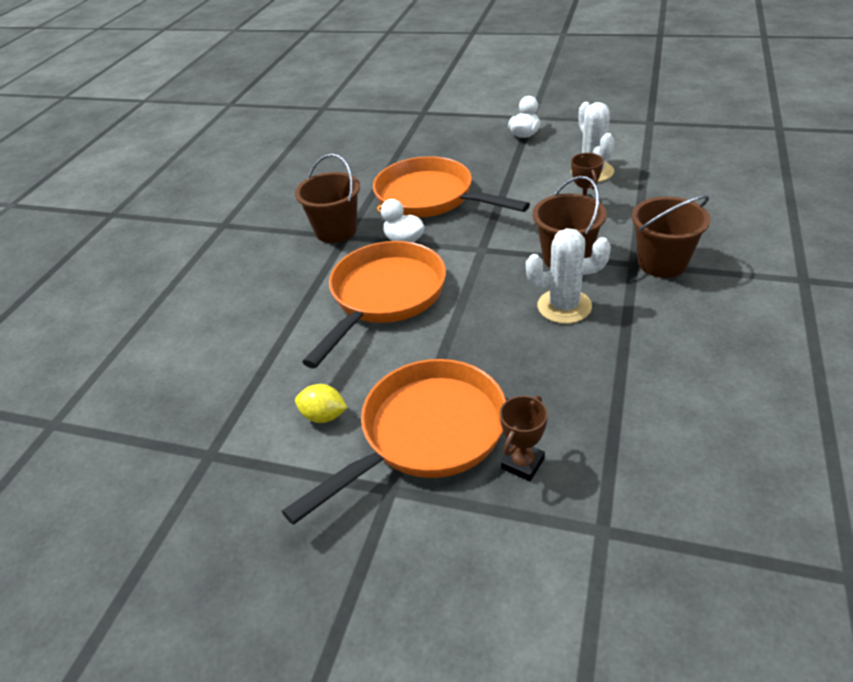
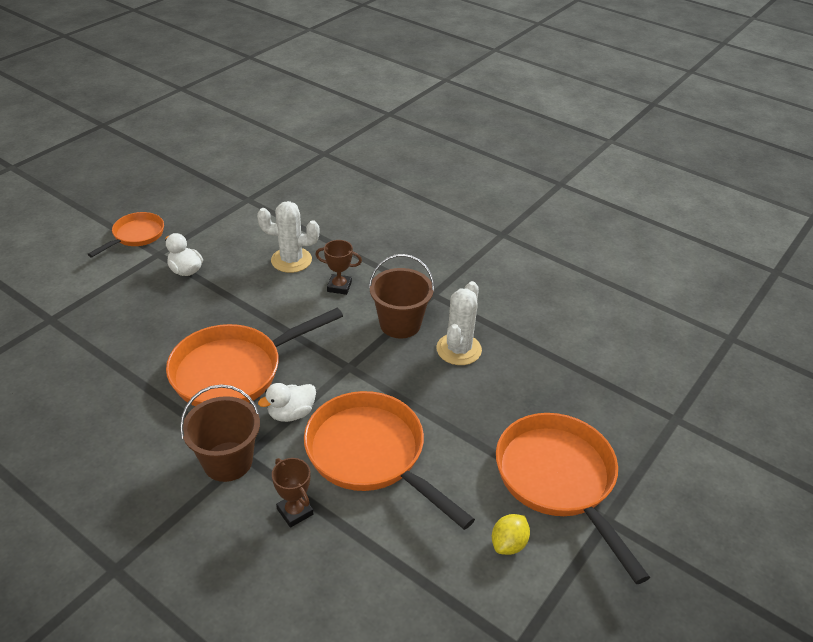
camera: 75 degrees left, 0 degrees up
brown trophy [500,395,548,481] -> brown trophy moved to [272,458,313,528]
brown bucket [632,195,710,278] -> none
none -> orange pan [87,212,164,257]

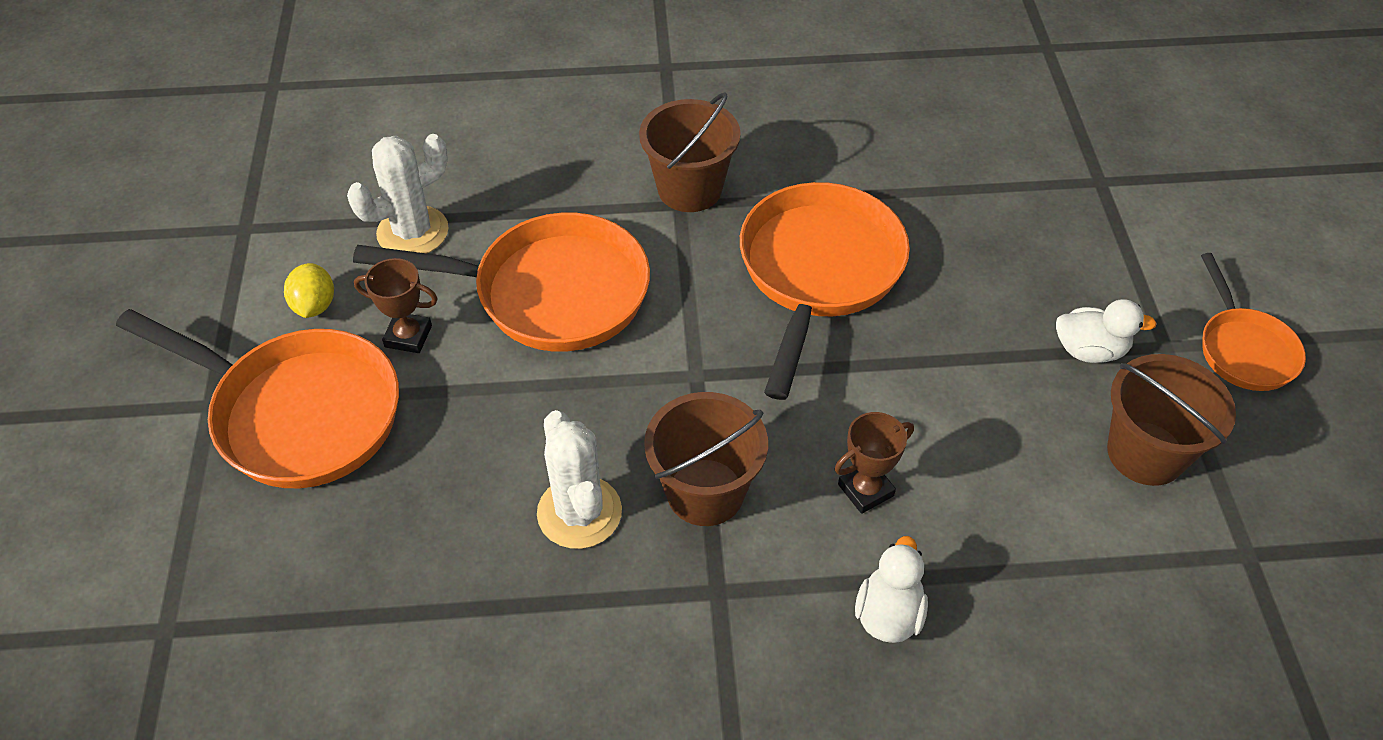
camera: 140 degrees right, 10 degrees up
white cactus [257,201,319,273] -> white cactus moved to [347,134,449,254]
white duck [258,383,316,422] -> white duck moved to [855,536,928,643]
brown trophy [272,458,313,528] -> brown trophy moved to [354,258,438,353]
none -> brown bucket [1107,354,1236,486]

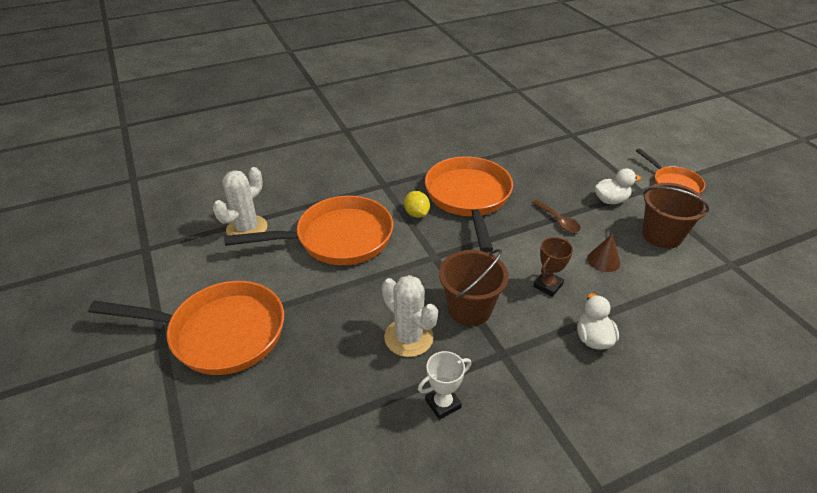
camera: 20 degrees left, 10 degrees down
yellow lemon [284,263,334,318] -> yellow lemon moved to [404,191,430,218]
brown trophy [354,258,438,353] -> none
brown bucket [639,92,741,212] -> none
none -> white trophy [418,351,471,420]
none -> brown spoon [532,200,581,233]
none -> brown cone [587,234,620,272]

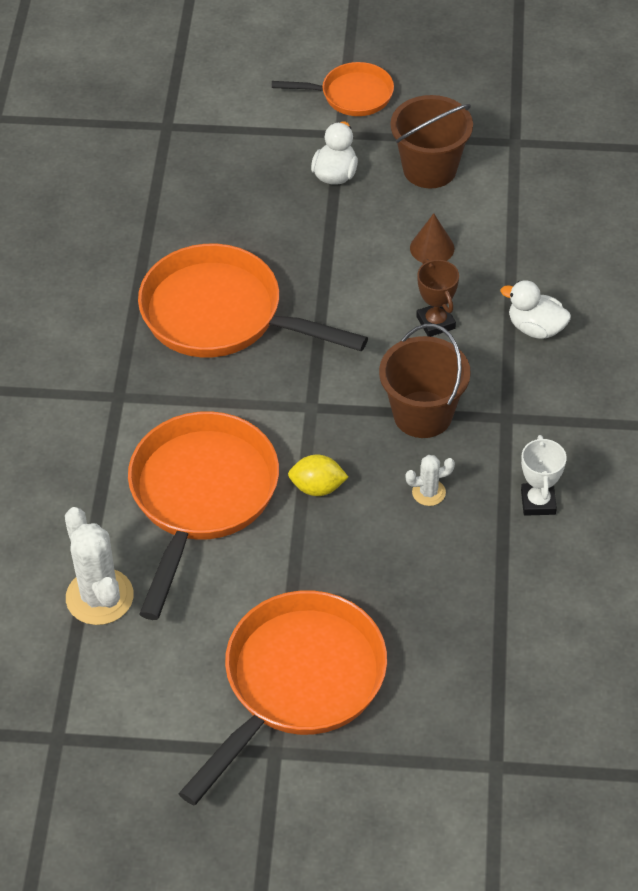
camera: 60 degrees left, 10 degrees up
white cactus [382,275,438,357] -> white cactus [406,455,455,506], size x0.51
yellow lemon [404,191,430,218] -> yellow lemon moved to [288,454,348,496]
brown spoon [532,200,581,233] -> none

